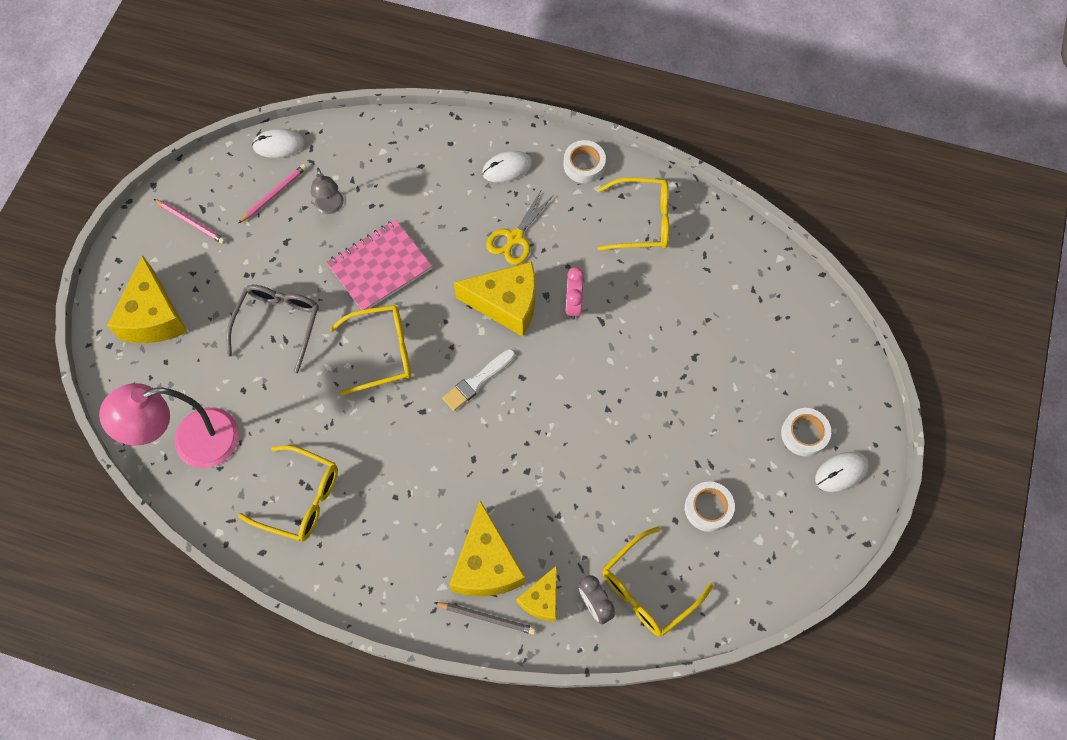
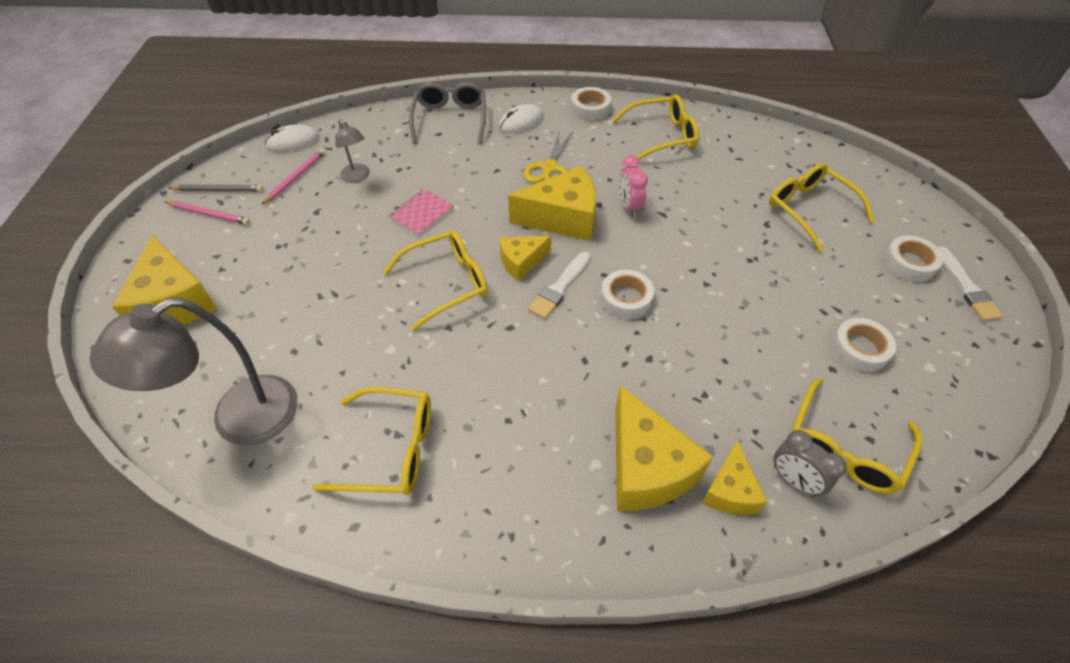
camera: 15 degrees left, 15 degrees down
pink lamp [99,383,239,468] -> grey lamp [90,298,297,445]
grey glasses [226,285,319,373] -> grey glasses moved to [409,82,486,144]
pink notebook [326,219,432,310] -> pink notebook [389,189,454,236], size x0.59
grey pencil [434,602,536,634] -> grey pencil moved to [168,185,263,192]
white mouse [815,452,869,492] -> white brush [938,247,1003,321]
none -> yellow cheese [499,236,551,281]
none -> white tape [601,270,654,319]
none -> yellow glasses [769,163,875,252]

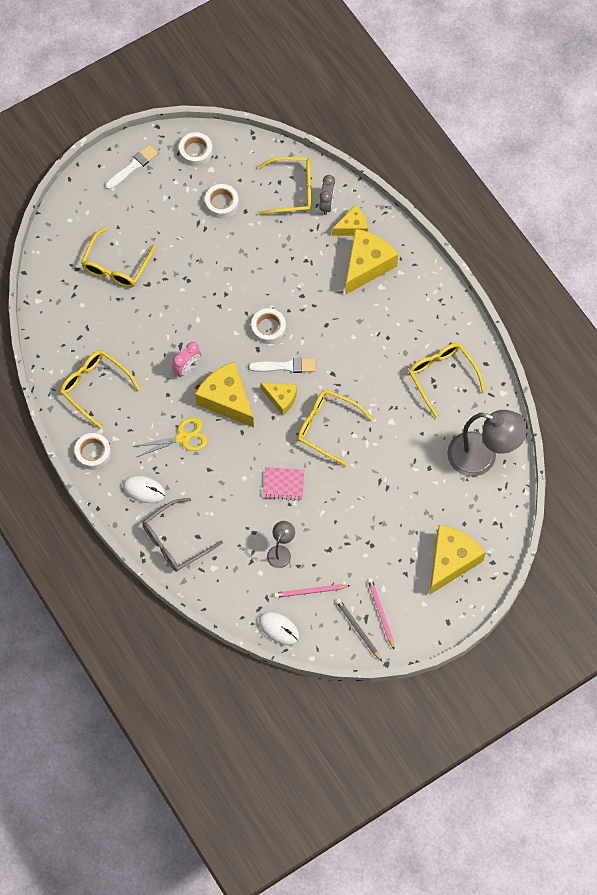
camera: 125 degrees left, 15 degrees up
white tape [884,236,943,282] -> white tape moved to [179,132,213,166]

